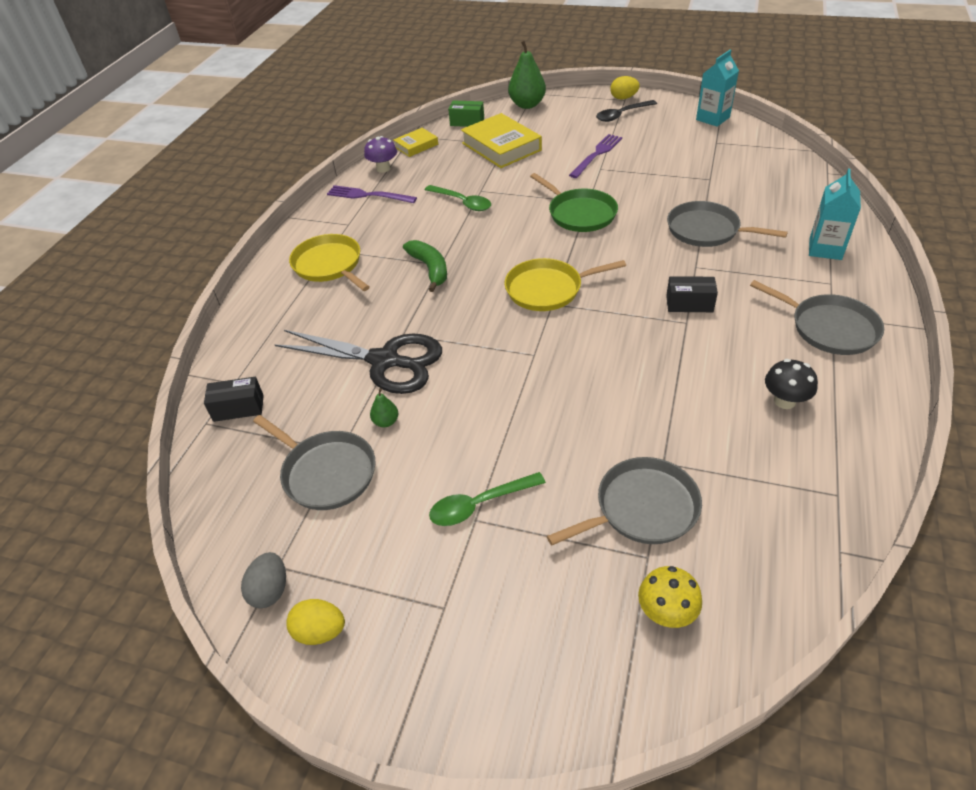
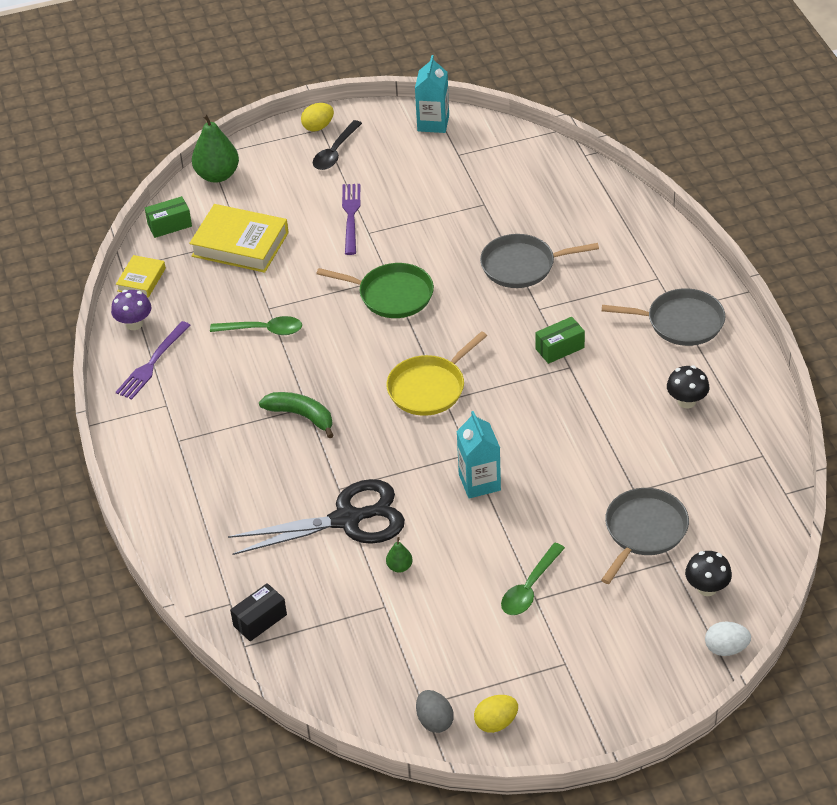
camera: 35 degrees left, 0 degrees up
grey pan [253,415,375,510] -> none
yellow pan [289,234,370,291] -> none
purple fork [327,185,417,203] -> purple fork turned 45 degrees counterclockwise [116,321,191,400]
yellow mushroom [638,566,702,628] -> black mushroom [685,551,732,596]
black box [666,276,718,312] -> green box [536,317,585,364]
turquoise carton [809,168,861,260] -> turquoise carton moved to [456,411,501,498]
none -> white egg [705,622,751,656]

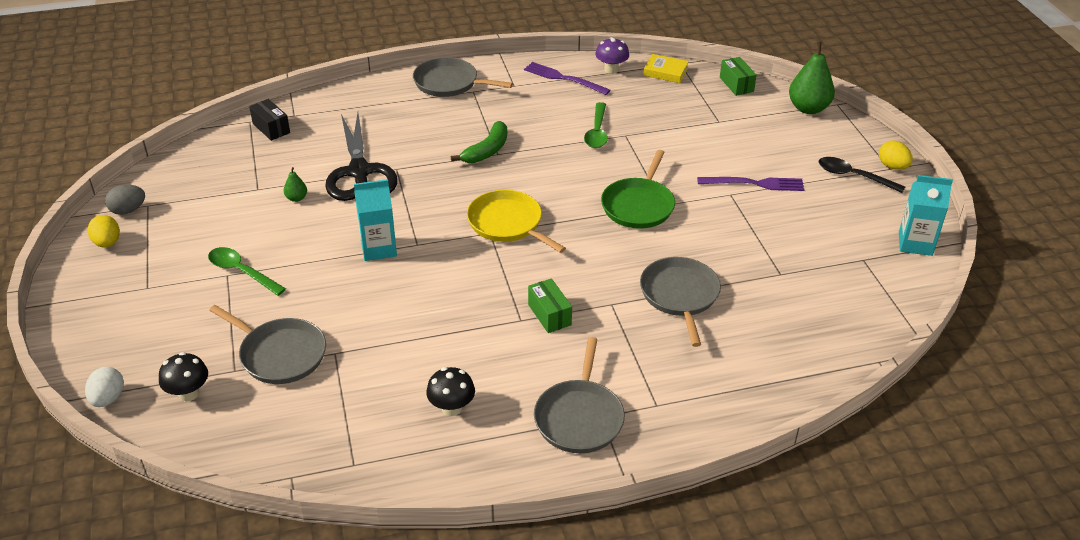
camera: 90 degrees right, 5 degrees down
yellow book [189,204,289,273] -> none
none -> grey pan [413,57,513,97]

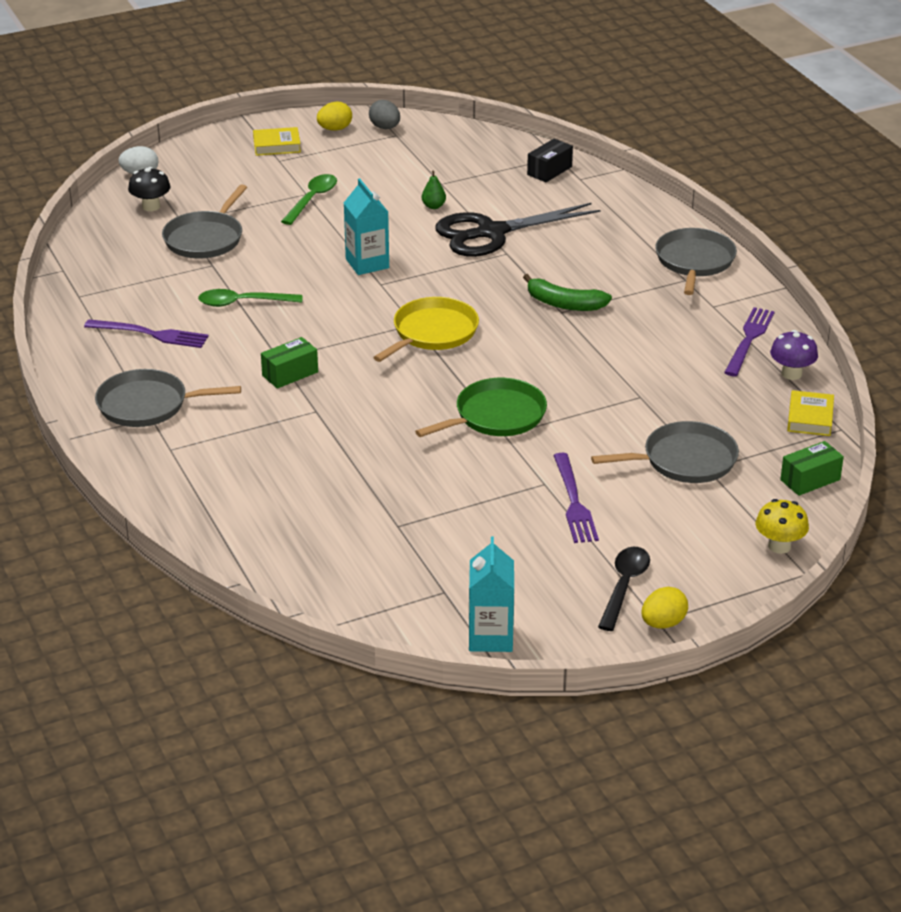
camera: 80 degrees right, 5 degrees down
black mushroom [426,367,475,416] -> purple fork [84,319,209,348]
green spoon [584,102,608,148] -> green spoon moved to [198,289,302,307]
green pan [601,150,675,229] -> green pan turned 135 degrees clockwise [415,378,547,437]
grey pan [640,257,721,347] -> grey pan moved to [591,421,739,483]
green pear [789,41,835,114] -> yellow mushroom [756,499,809,554]
none -> yellow book [253,127,301,156]

